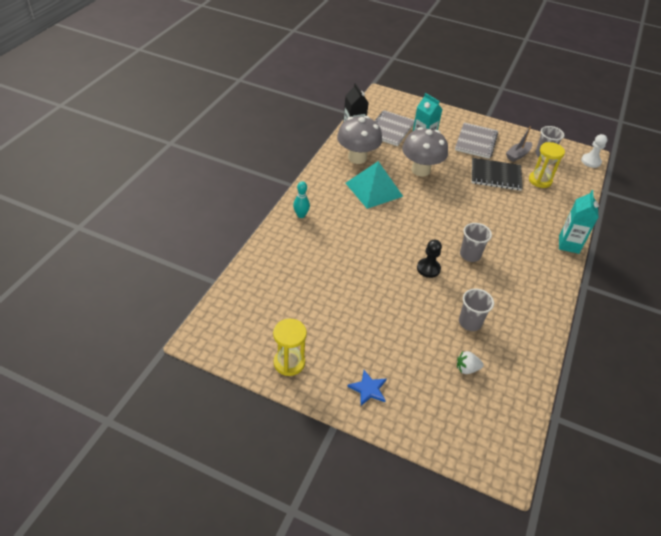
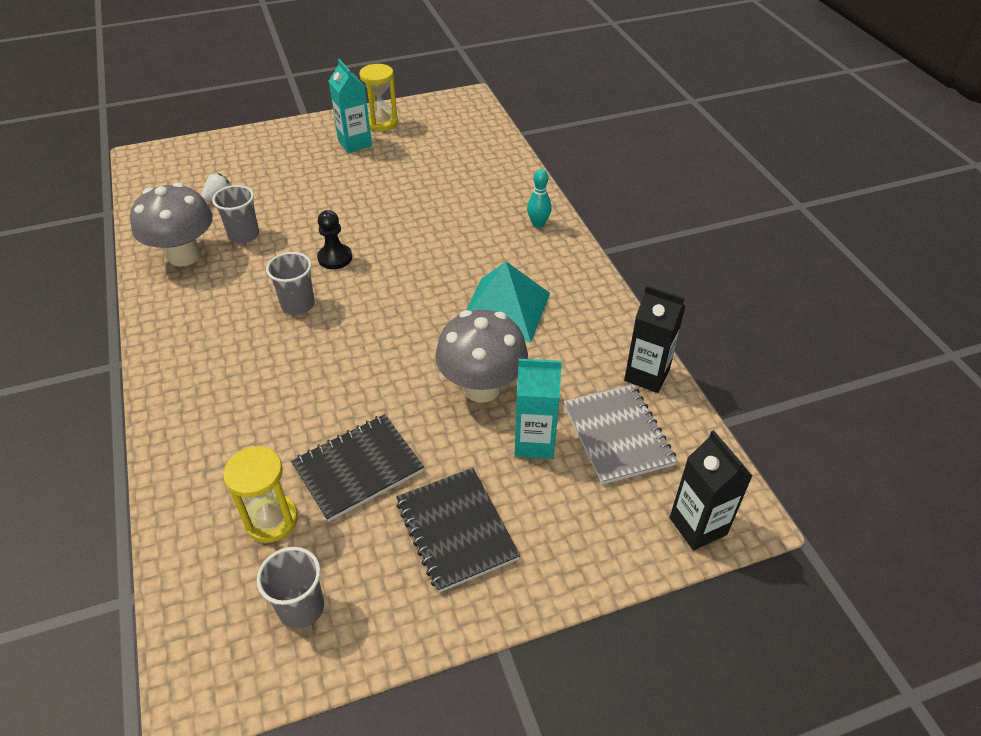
camera: 140 degrees right, 0 degrees up
grey mushroom [337,116,382,164] -> grey mushroom moved to [130,182,213,266]
blue star [348,370,387,406] -> none
grey notebook [455,123,498,159] -> black notebook [396,468,520,593]
grey boat [506,126,532,162] -> none
turquoise carton [559,190,599,254] -> turquoise carton moved to [329,59,372,153]
white pawn [581,134,607,168] -> none
none -> black carton [669,430,752,550]

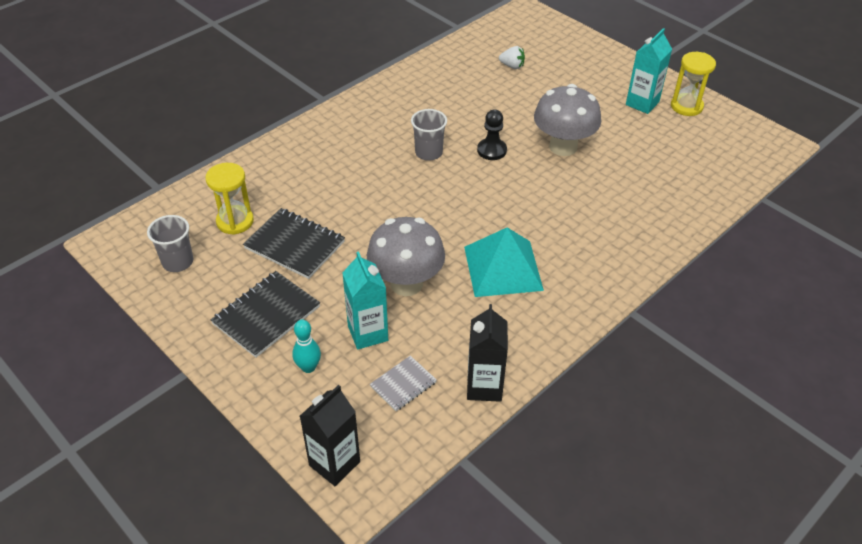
camera: 65 degrees right, 0 degrees up
grey mushroom [130,182,213,266] -> grey mushroom moved to [534,84,601,156]
grey cup [212,185,259,243] -> none
turquoise bowling pin [527,169,552,228] -> turquoise bowling pin moved to [293,320,321,373]
grey notebook [564,384,677,485] -> grey notebook [370,356,437,411], size x0.58

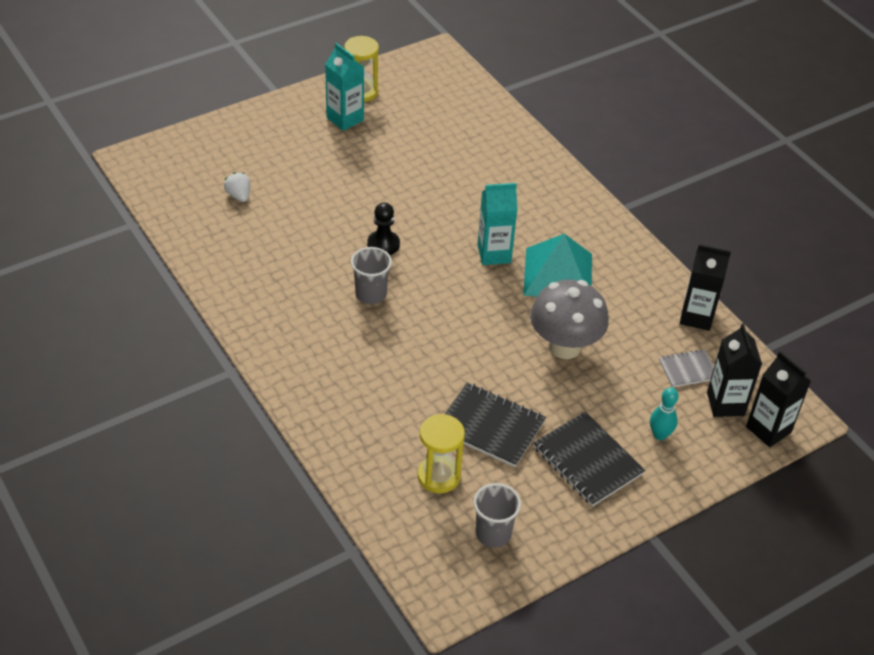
camera: 80 degrees left, 0 degrees up
black notebook [243,208,345,279] -> black notebook turned 75 degrees clockwise [445,383,546,467]
turquoise carton [342,251,388,350] -> turquoise carton moved to [478,183,518,265]
grey notebook [370,356,437,411] -> grey notebook turned 75 degrees counterclockwise [659,349,714,388]
white strawberry [499,46,525,69] -> white strawberry turned 60 degrees counterclockwise [224,172,250,202]
grey mushroom [534,84,601,156] -> none
none -> black carton [707,324,762,417]

